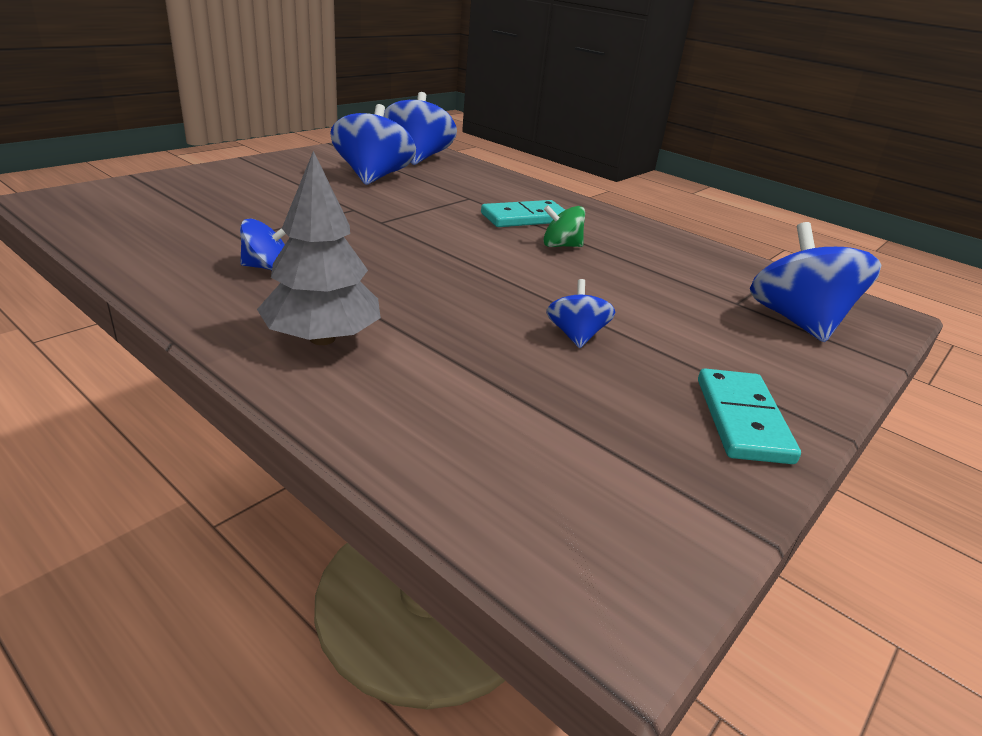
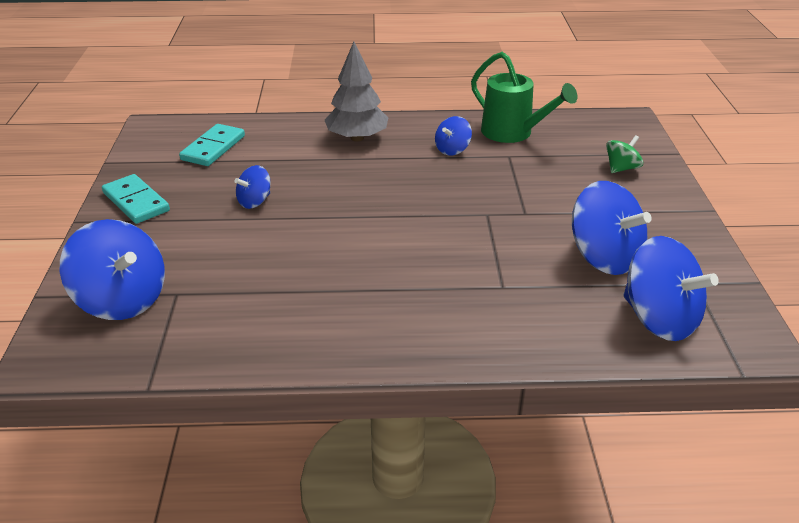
camera: 140 degrees right, 5 degrees up
turquoise domino [481,200,565,227] -> turquoise domino moved to [179,124,245,166]
green spinning top [543,205,585,247] -> green spinning top moved to [606,135,643,173]
blue spinning top [546,279,615,348] -> blue spinning top turned 90 degrees clockwise [234,165,271,209]
none -> green watering can [471,52,577,143]

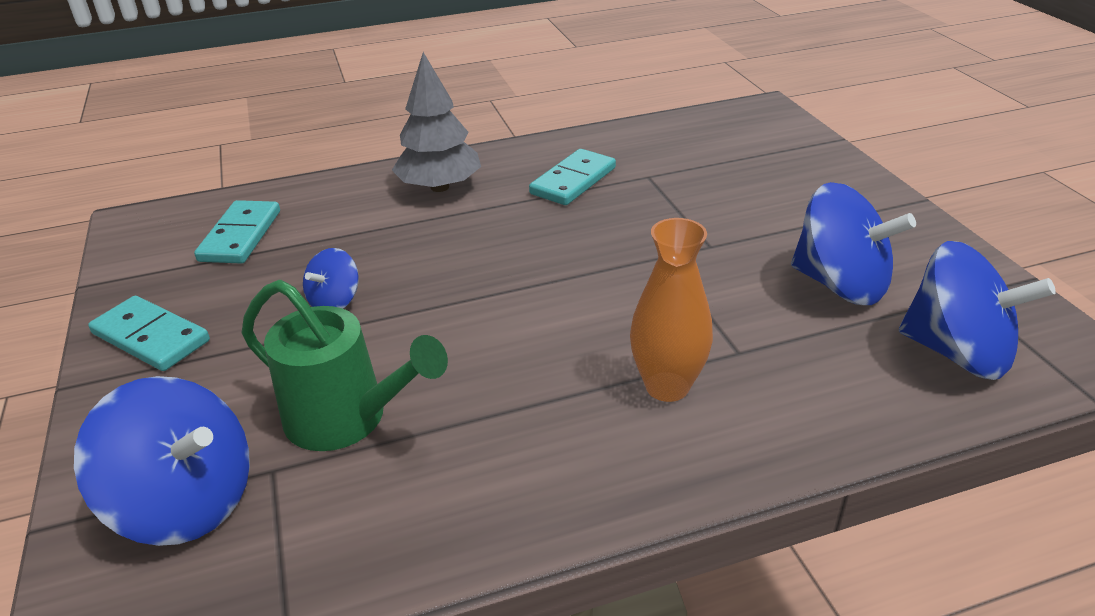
camera: 15 degrees left, 0 degrees up
blue spinning top [435,116,472,155] -> turquoise domino [529,149,616,205]
green watering can [471,52,577,143] -> green watering can moved to [242,280,448,451]
green spinning top [606,135,643,173] -> none
none -> orange vase [630,218,713,402]

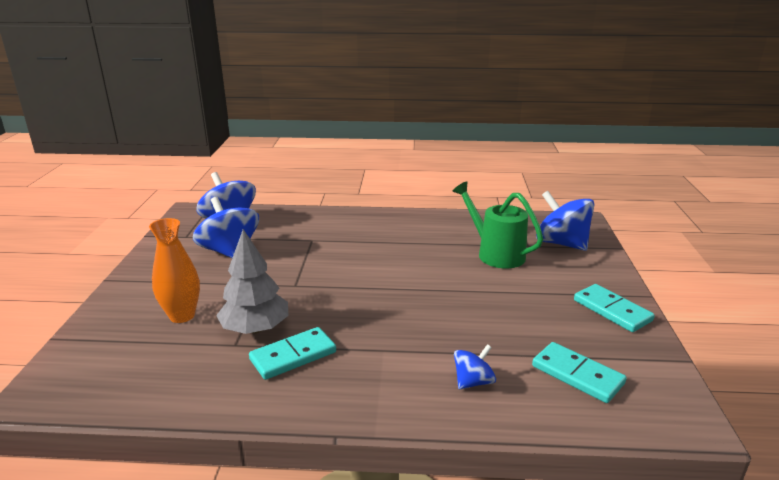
camera: 160 degrees left, 10 degrees down
turquoise domino [194,200,280,264] -> turquoise domino turned 75 degrees counterclockwise [532,342,627,403]
blue spinning top [303,248,359,308] -> blue spinning top moved to [454,344,496,389]
grey tree [392,52,481,192] -> grey tree moved to [216,229,288,334]
orange vase [630,218,713,402] -> orange vase moved to [149,218,200,323]

